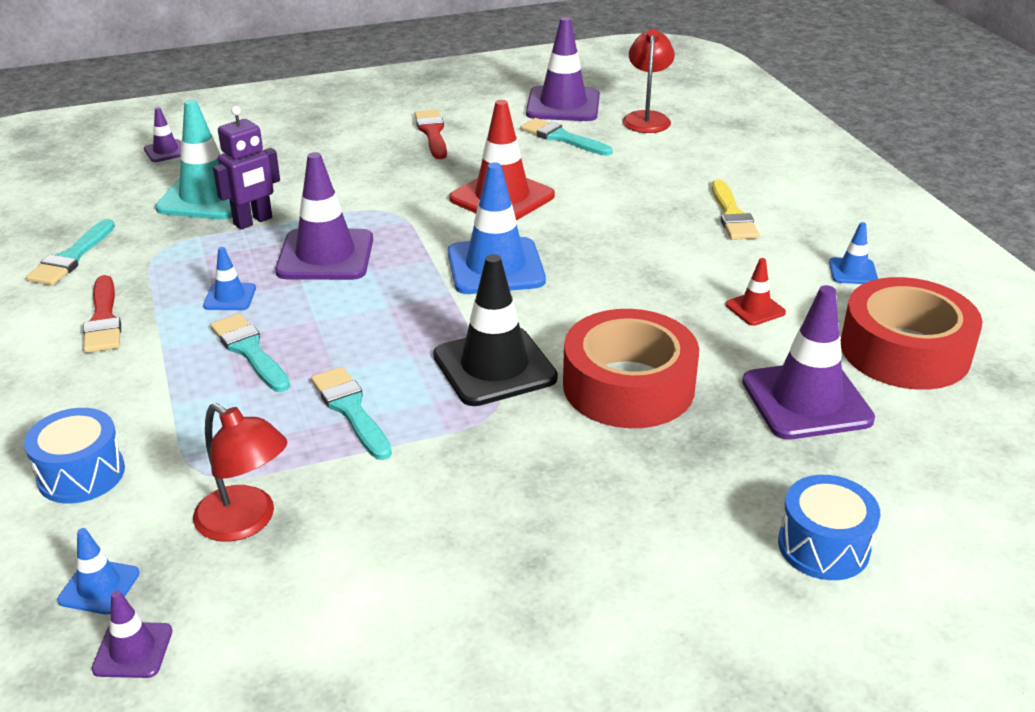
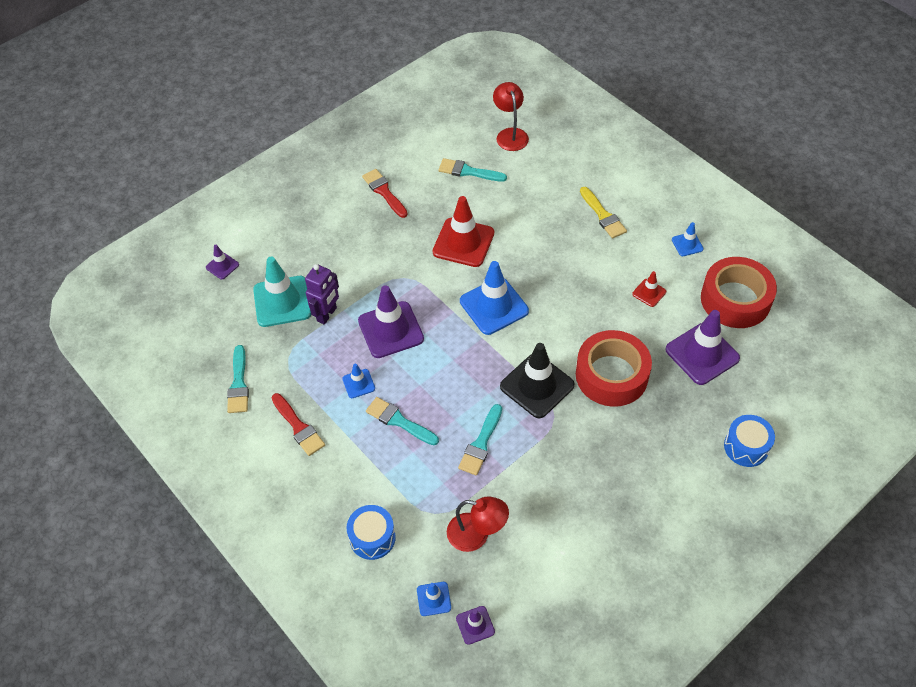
camera: 20 degrees left, 20 degrees up
turquoise brush [311,367,392,460] -> turquoise brush turned 105 degrees counterclockwise [458,404,502,476]
purple traffic cone [526,17,600,121] -> none

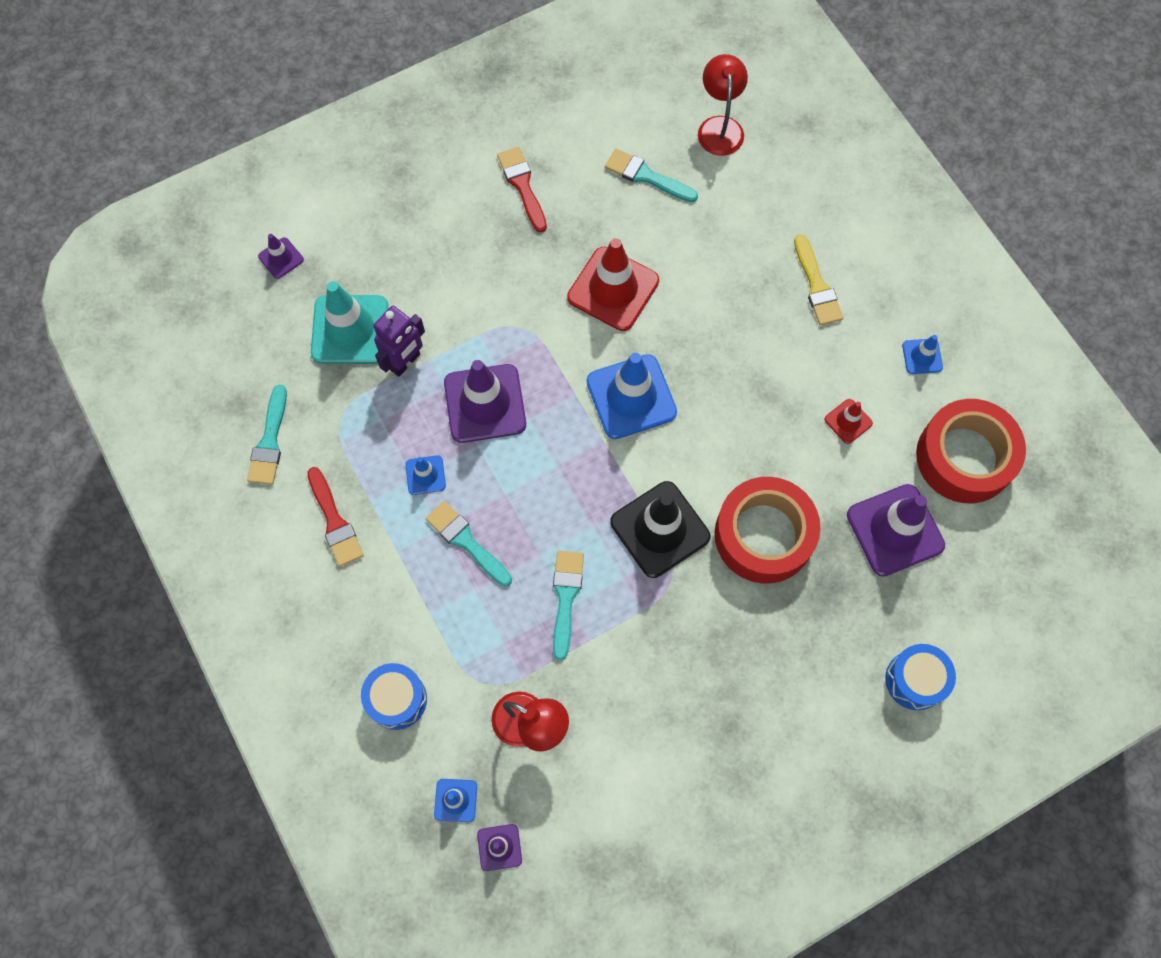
camera: 10 degrees right, 15 degrees up
turquoise brush [458,404,502,476] -> turquoise brush turned 150 degrees clockwise [553,551,584,661]

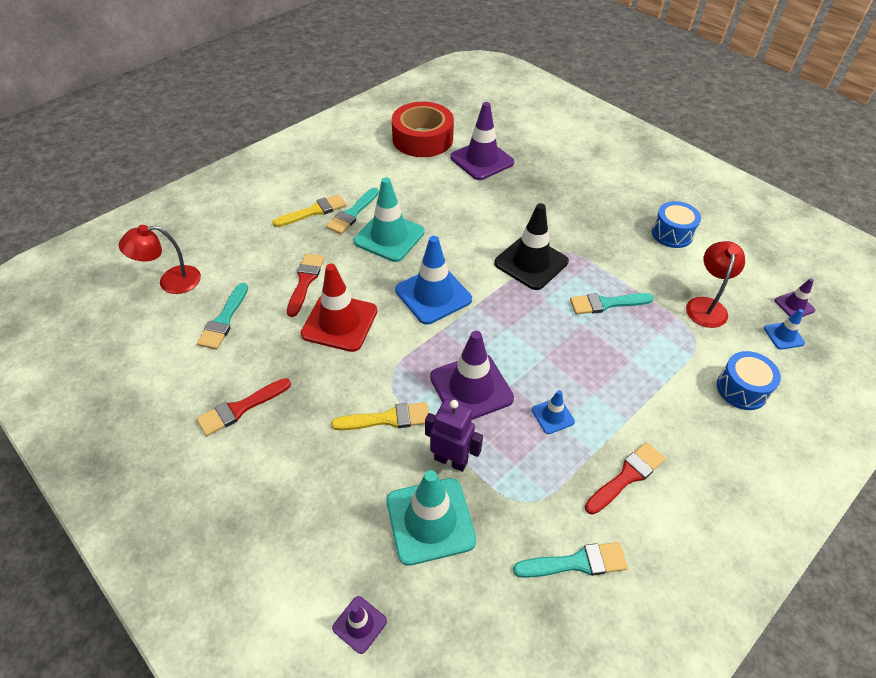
camera: 105 degrees left, 20 degrees down
turquoise brush [426,501,512,587] -> turquoise brush moved to [326,188,379,234]
red tape [715,477,821,584] -> none
red traffic cone [825,399,873,444] -> none
blue drum [885,644,956,710] -> blue drum moved to [652,201,701,248]
blue traffic cone [902,335,943,374] -> none
none -> red brush [287,254,324,317]
none -> yellow brush [331,402,429,430]
none -> turquoise traffic cone [354,177,425,262]

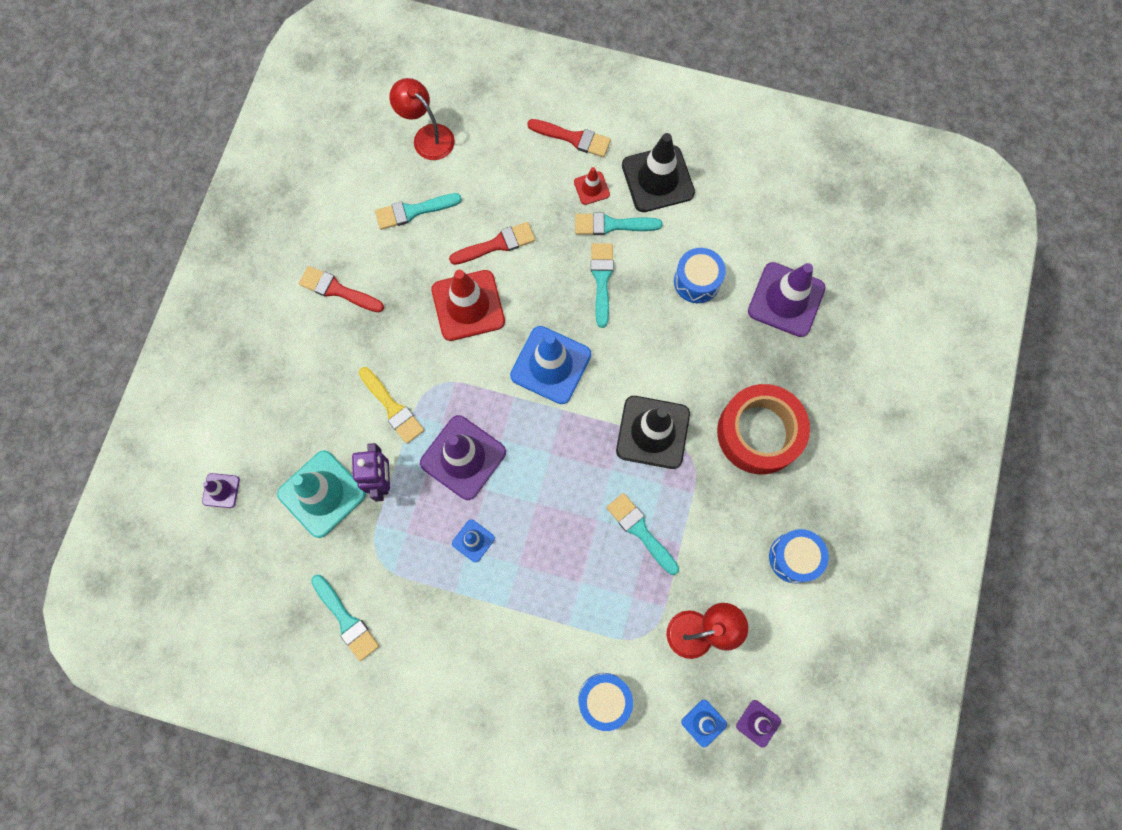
camera: 60 degrees right, 25 degrees up
yellow brush [272,194,346,227] -> red traffic cone [574,167,610,205]
turquoise traffic cone [354,177,425,262] -> turquoise brush [591,243,614,328]
red tape [392,102,454,157] -> red tape moved to [717,384,810,474]
red brush [585,442,666,515] -> red brush moved to [527,119,611,157]
none -> black traffic cone [622,133,695,212]
none -> blue drum [674,248,726,303]

